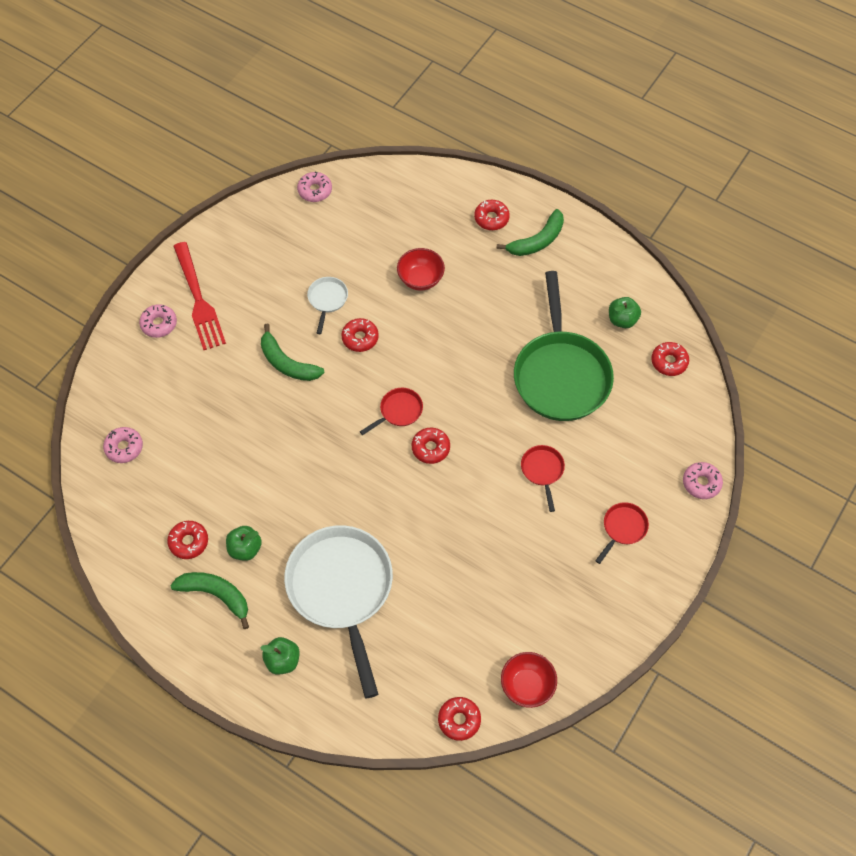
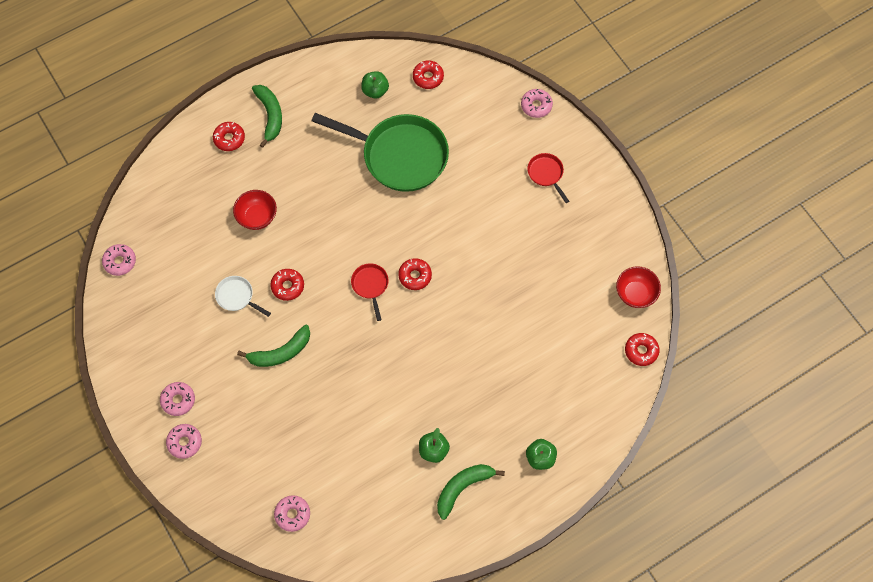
camera: 65 degrees left, 5 degrees up
red donut [167,521,208,559] -> none
red fork [173,242,226,350] -> pink donut [160,382,195,416]
white pan [284,525,393,699] -> none
red pan [521,445,565,512] -> none

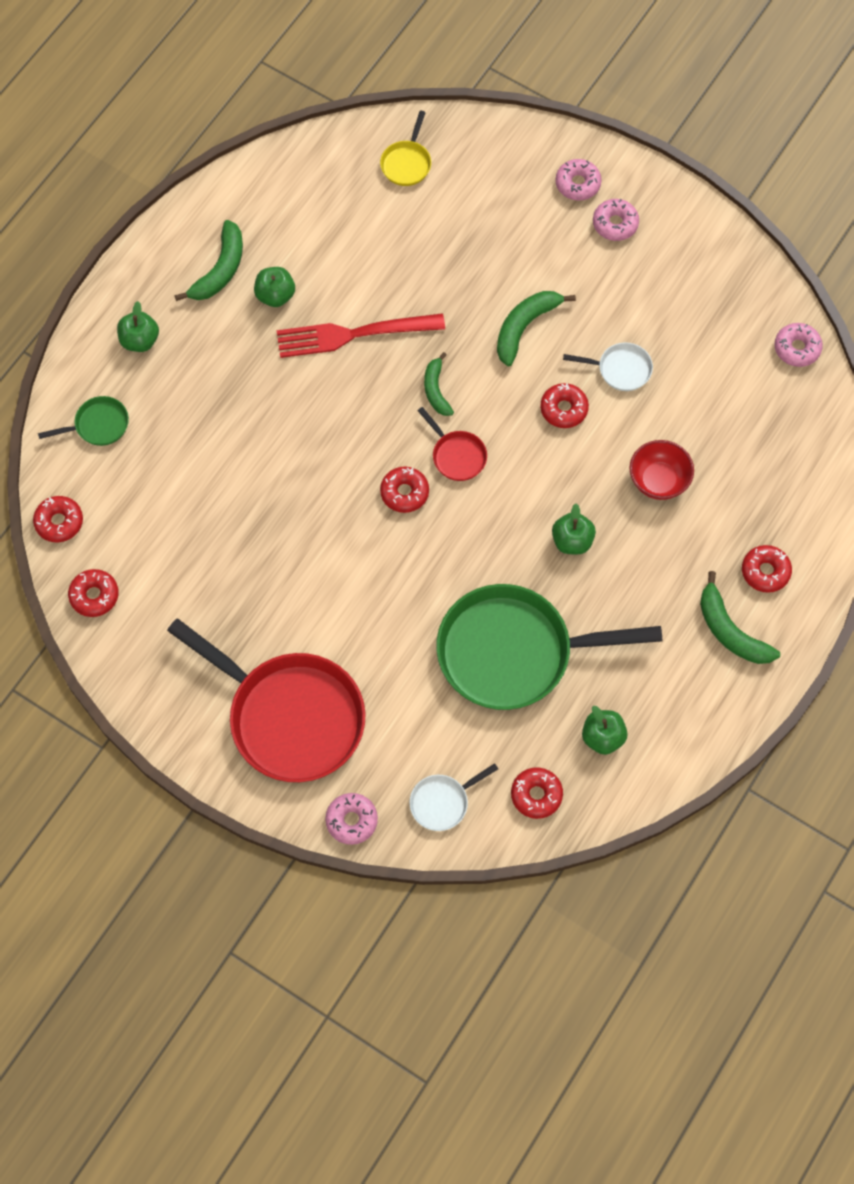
camera: 155 degrees right, 0 degrees up
pink donut [274,495,310,532] -> yellow pan [380,111,431,186]
red pan [527,153,569,203] -> red pan [167,618,366,782], size x2.35
red bowl [616,266,661,308] -> red donut [68,569,119,617]
none -> green pan [38,396,129,446]
none -> red fork [277,313,445,358]
none -> white pan [409,763,498,831]
none -> green banana [424,352,454,416]
none -> green apple [552,504,596,555]

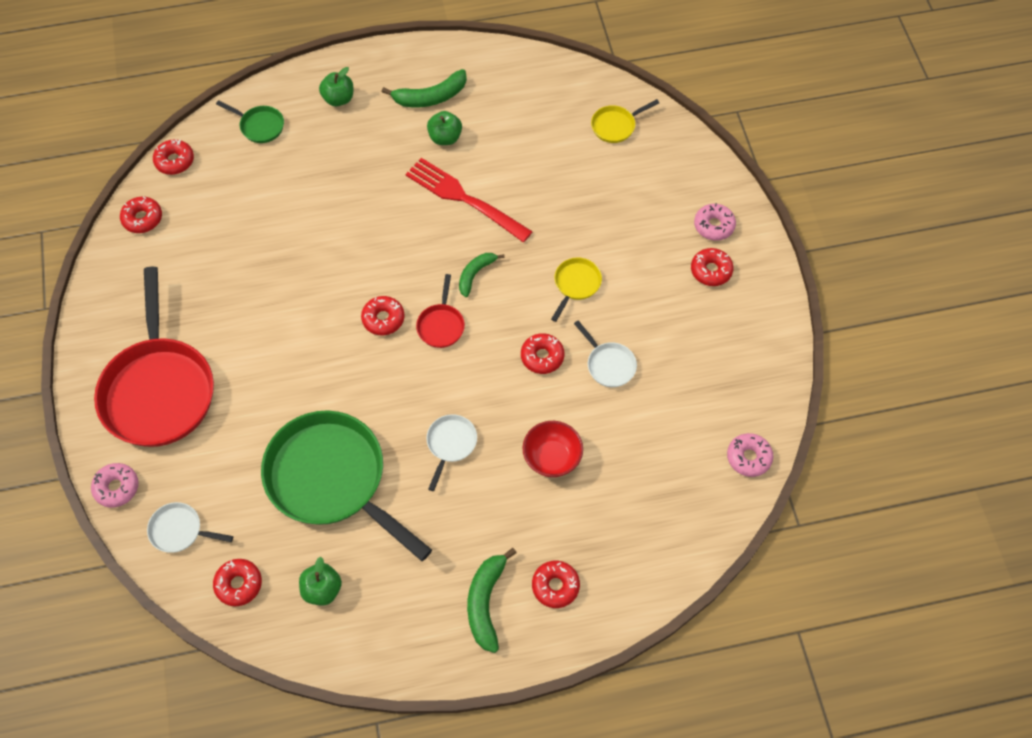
camera: 45 degrees right, 5 degrees down
green banana [497,291,576,366] -> yellow pan [551,258,602,322]
green apple [552,504,596,555] -> white pan [426,414,477,491]
pink donut [593,199,639,241] -> red donut [691,248,734,286]

